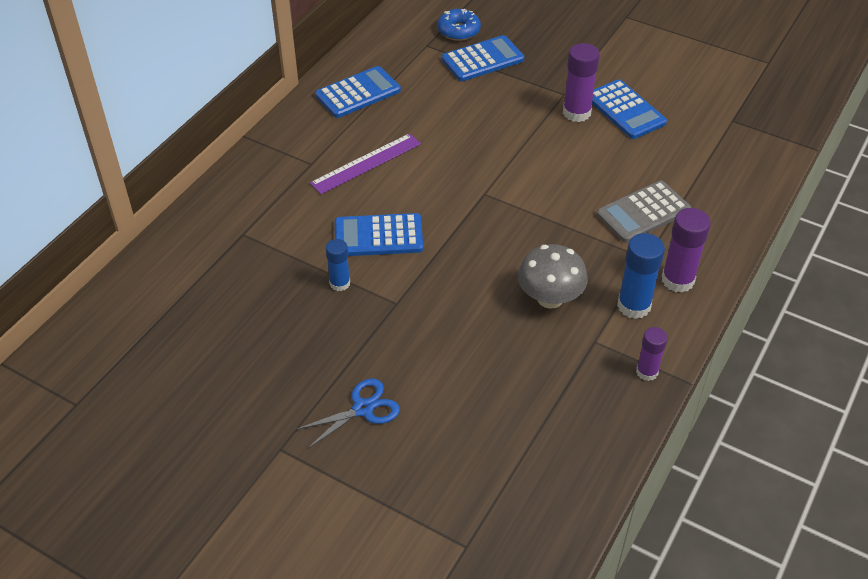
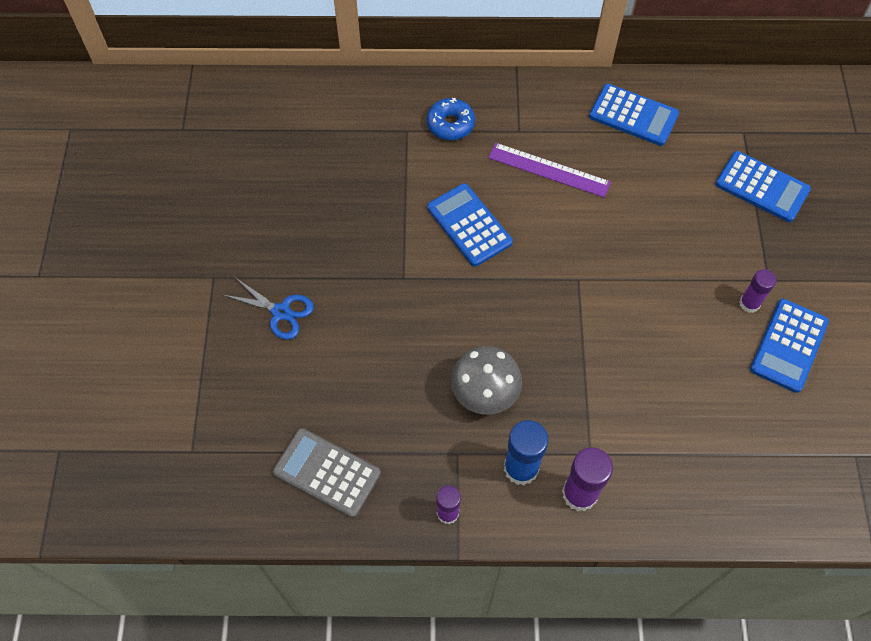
camera: 60 degrees right, 15 degrees up
blue glue stick [326,239,350,291] -> none
blue donut [437,9,481,41] -> blue donut moved to [427,98,475,140]
purple glue stick [563,43,600,122] -> purple glue stick [739,269,776,313], size x0.63
grey calculator [596,181,691,243] -> grey calculator moved to [273,428,381,518]

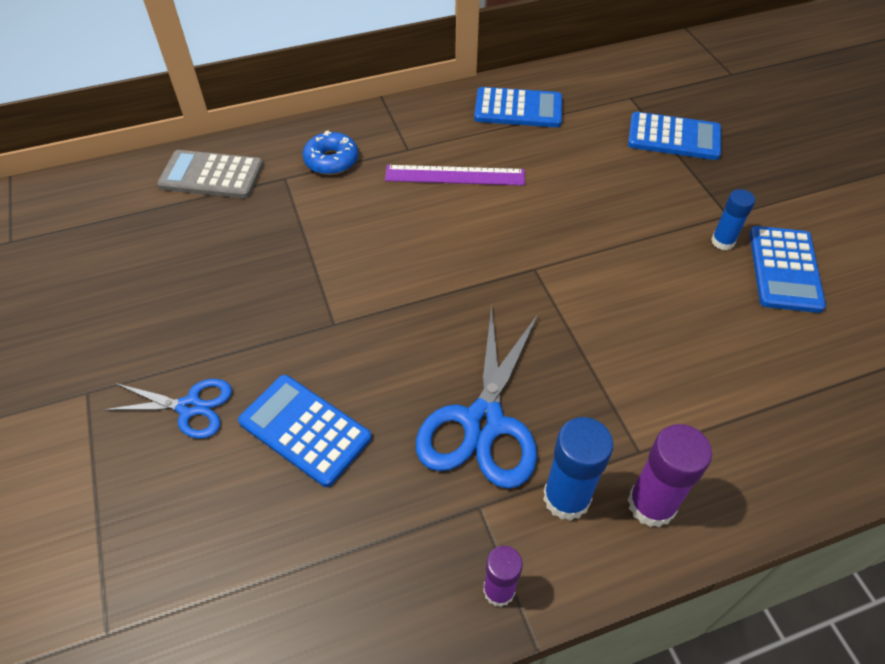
camera: 20 degrees left, 10 degrees down
grey calculator [273,428,381,518] -> grey calculator moved to [157,150,263,198]
blue calculator [427,183,513,267] -> blue calculator moved to [238,375,372,487]
grey mushroom [451,346,522,415] -> blue scissors [416,306,538,489]
purple glue stick [739,269,776,313] -> blue glue stick [711,189,755,250]

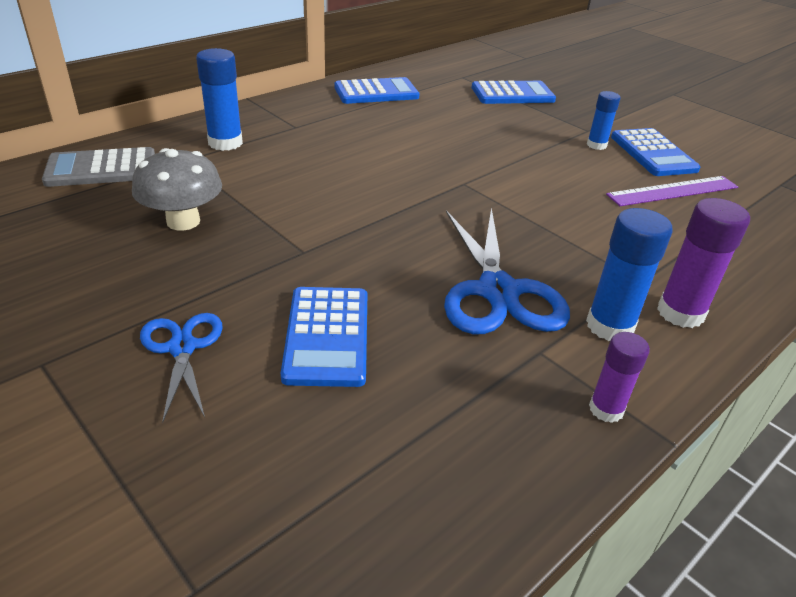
camera: 25 degrees left, 15 degrees down
blue scissors [103,379,232,439] -> blue scissors turned 90 degrees counterclockwise [140,313,223,424]
blue calculator [238,375,372,487] -> blue calculator turned 105 degrees counterclockwise [281,287,367,387]
blue donut [302,130,358,175] -> blue glue stick [196,48,243,151]
purple ruler [385,165,525,186] -> purple ruler moved to [606,176,738,206]
none -> grey mushroom [132,148,222,231]

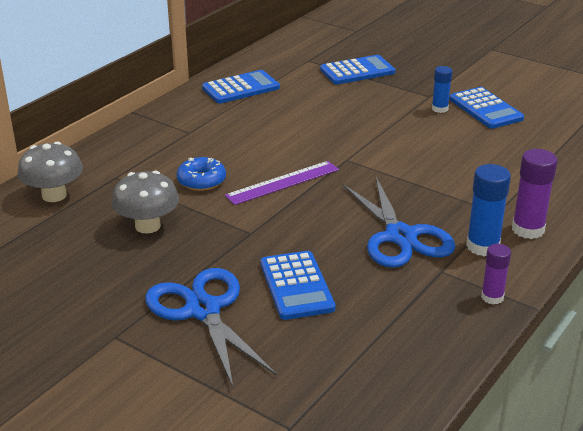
camera: 10 degrees left, 5 degrees down
grey calculator [42,147,155,187] -> grey mushroom [18,142,83,202]
blue scissors [140,313,223,424] -> blue scissors [145,268,276,387], size x1.72
blue glue stick [196,48,243,151] -> none
purple ruler [606,176,738,206] -> purple ruler moved to [225,161,339,205]
none -> blue donut [177,157,226,191]

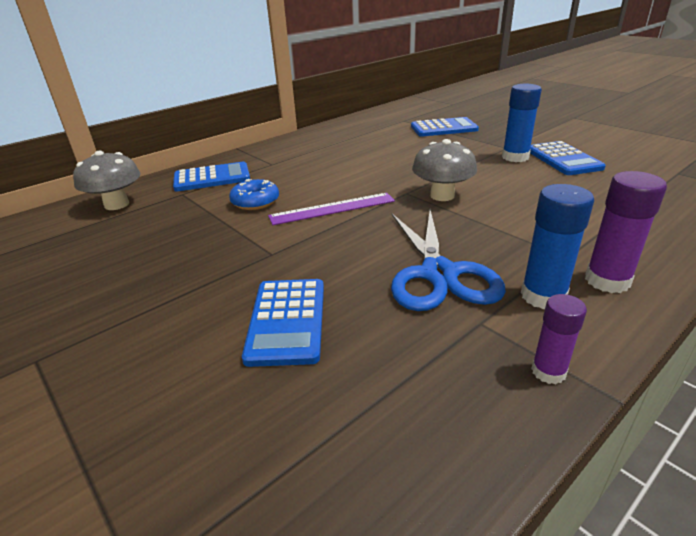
camera: 15 degrees right, 0 degrees up
grey mushroom [112,171,179,233] -> grey mushroom moved to [412,139,477,201]
blue scissors [145,268,276,387] -> none
blue calculator [202,70,280,103] -> blue calculator moved to [173,162,250,191]
blue glue stick [432,66,452,113] -> blue glue stick [502,84,542,162], size x1.59

